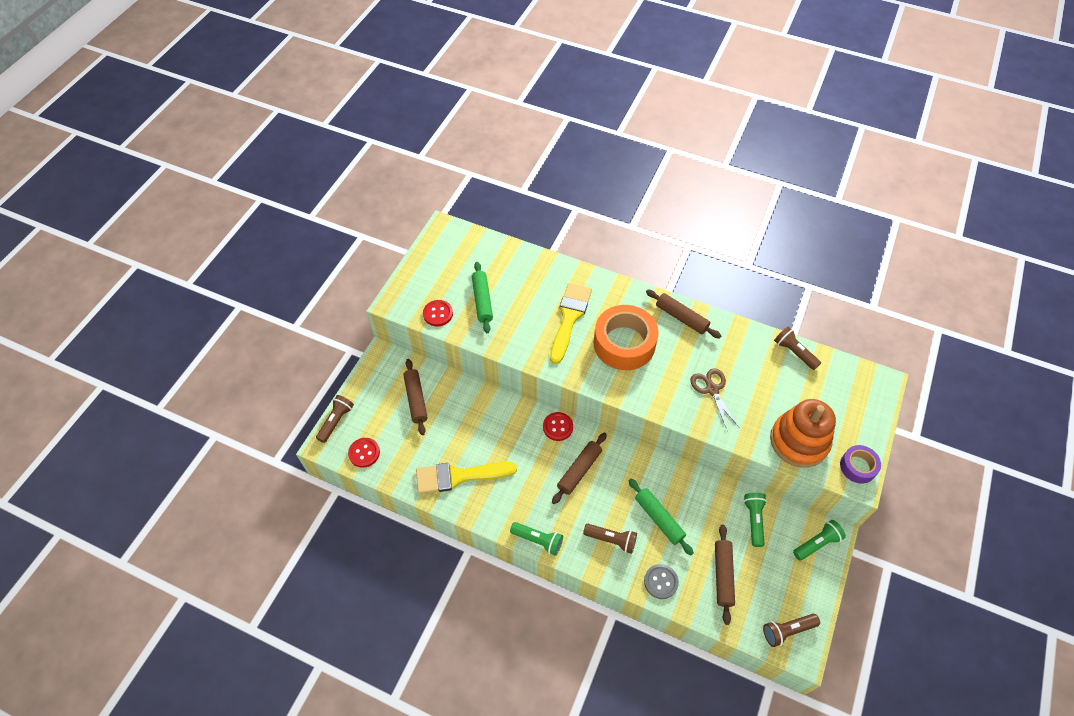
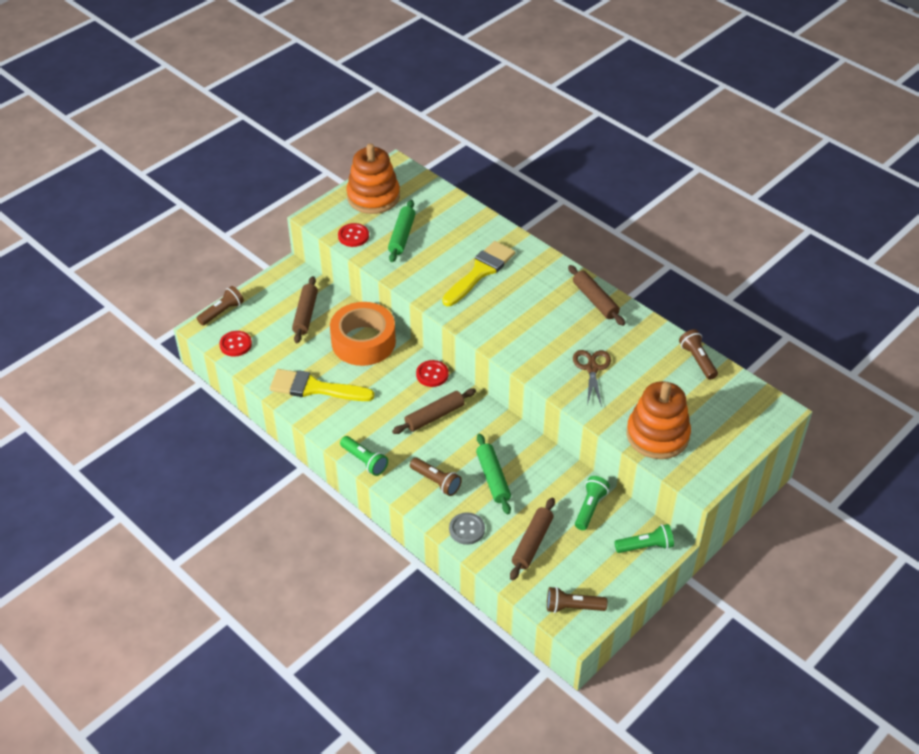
camera: 20 degrees right, 10 degrees down
orange tape [594,305,659,370] -> orange tape moved to [330,302,396,366]
purple tape [840,445,881,484] -> none
none -> orange stacking toy [346,144,400,214]

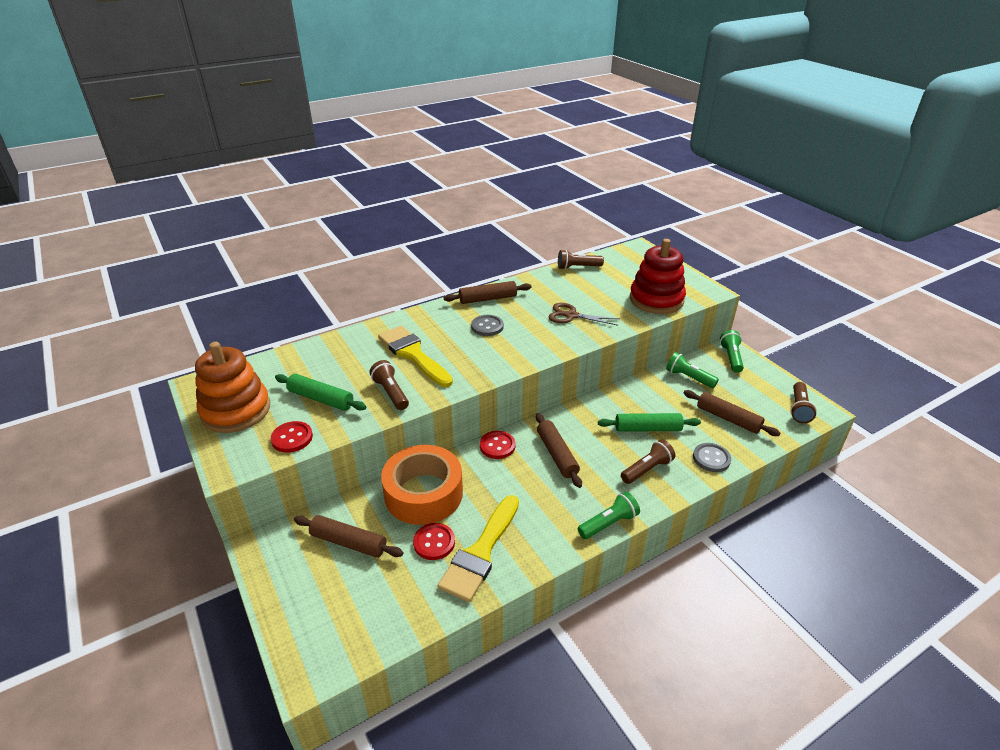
camera: 75 degrees left, 10 degrees down
brown flashlight [197,286,244,326] -> brown flashlight moved to [369,360,409,410]
red button [219,331,252,357] -> red button moved to [413,523,455,560]
orange stacking toy [627,381,691,459] -> red stacking toy [630,239,686,314]
none -> grey button [471,315,504,336]

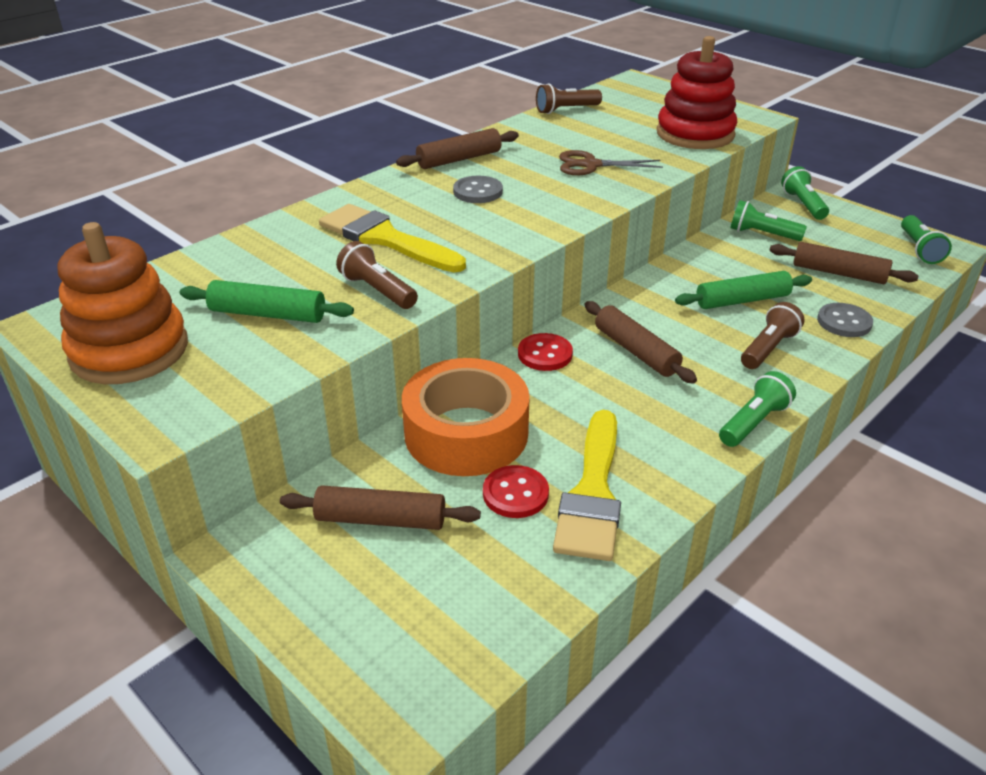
camera: 15 degrees left, 0 degrees up
red button [271,421,313,453] -> none
brown flashlight [790,382,817,423] -> green flashlight [901,215,952,264]

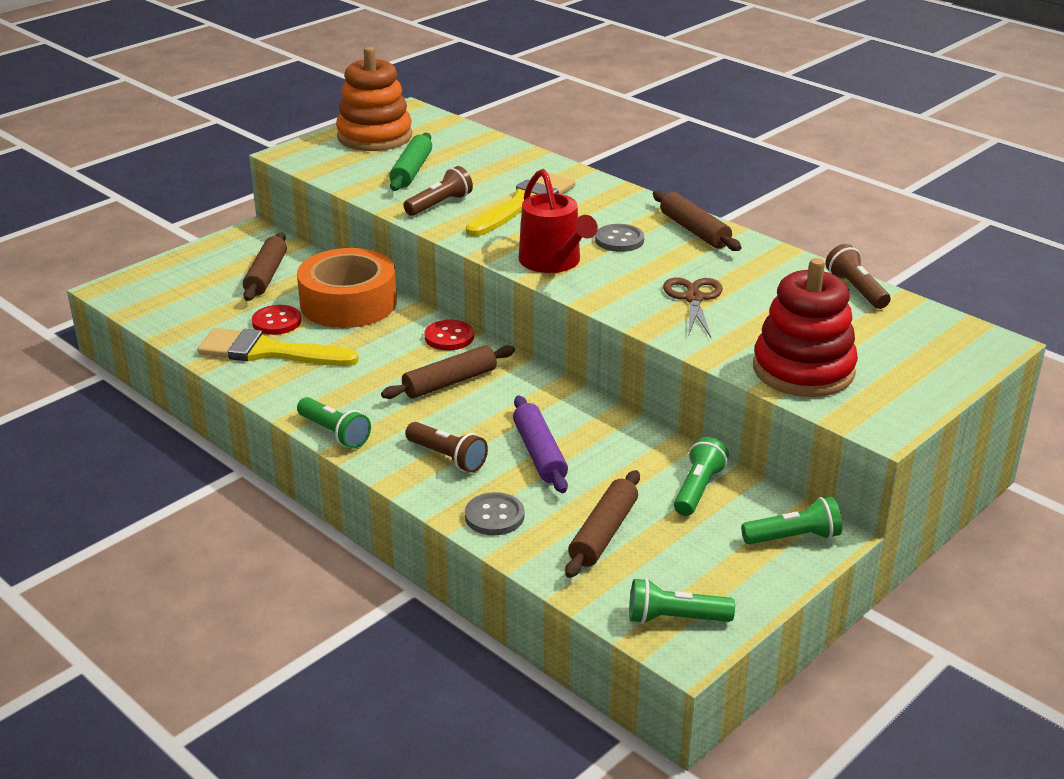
camera: 90 degrees right, 5 degrees down
green rolling pin [675,271,812,309] -> purple rolling pin [513,396,568,493]
none -> red watering can [519,169,598,273]

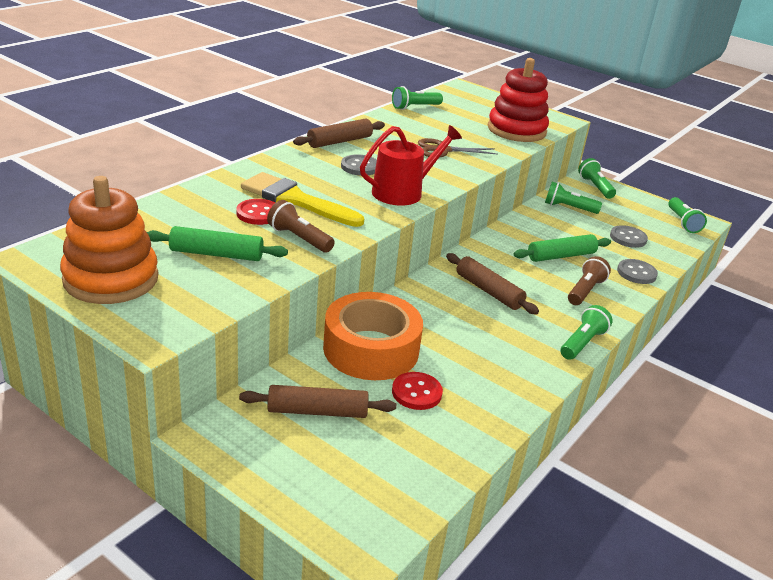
camera: 100 degrees left, 0 degrees up
yellow brush [198,328,359,366] -> none
red button [425,320,474,350] -> red button moved to [236,199,275,225]
purple rolling pin [513,396,568,493] -> green rolling pin [513,234,611,262]
brown rolling pin [565,470,640,578] -> grey button [610,225,648,248]
brown flashlight [825,244,891,309] -> green flashlight [392,86,443,110]

